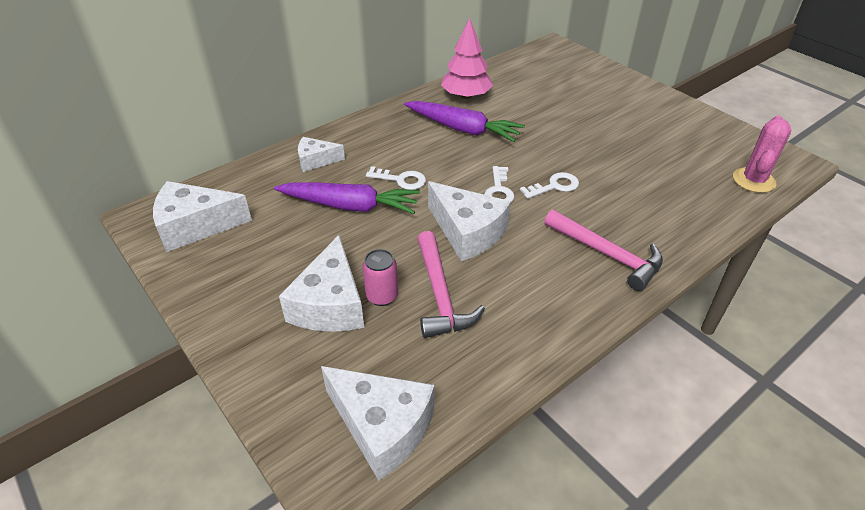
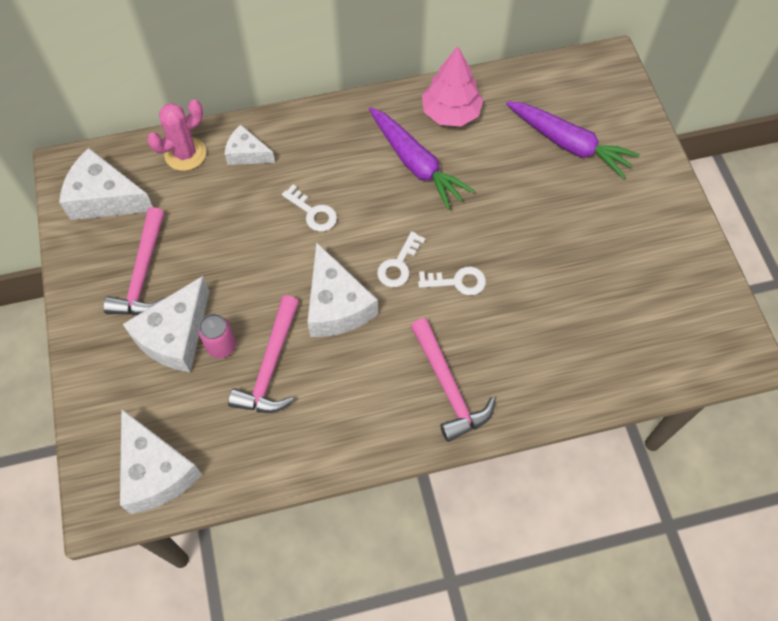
camera: 25 degrees right, 20 degrees up
purple carrot [274,182,420,214] -> purple carrot moved to [506,101,640,179]
pink cactus [733,115,791,193] -> pink cactus moved to [147,100,206,171]
none -> pink hammer [103,207,165,315]

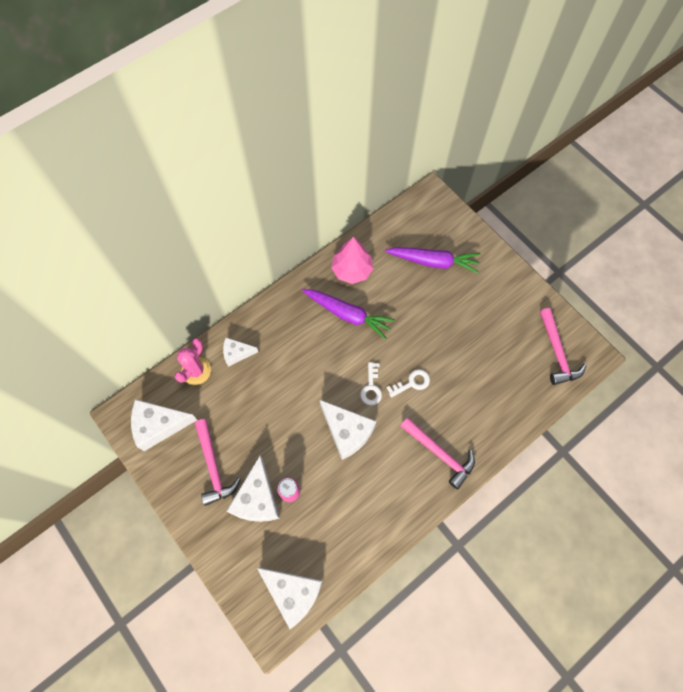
camera: 25 degrees left, 5 degrees up
pink hammer [228,295,299,413] -> pink hammer moved to [540,308,587,385]
white key [282,184,337,232] -> none

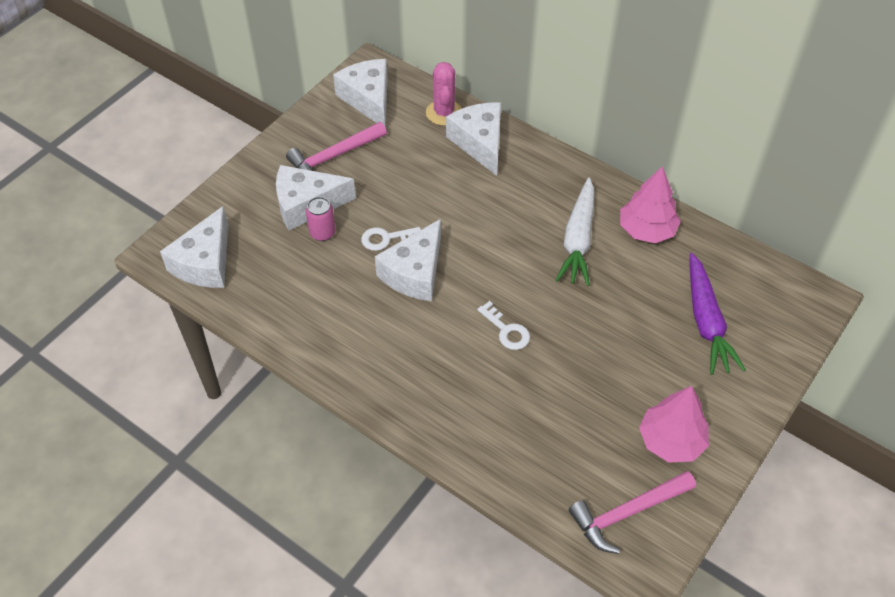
camera: 75 degrees right, 15 degrees down
pink cactus [174,338,211,385] -> pink cactus turned 75 degrees clockwise [426,62,462,126]
white cheese [223,338,258,367] -> white cheese [446,103,501,176], size x1.71
purple carrot [302,289,395,339] -> white carrot [556,178,594,286]
white key [360,362,382,406] -> white key moved to [361,227,421,251]
pink hammer [400,417,475,489] -> none
none -> pink tree [639,386,709,463]

